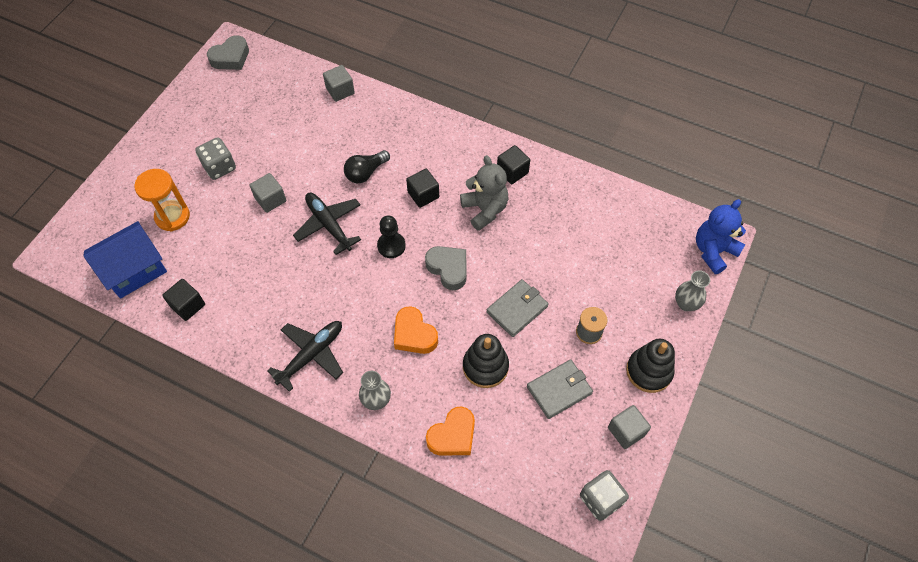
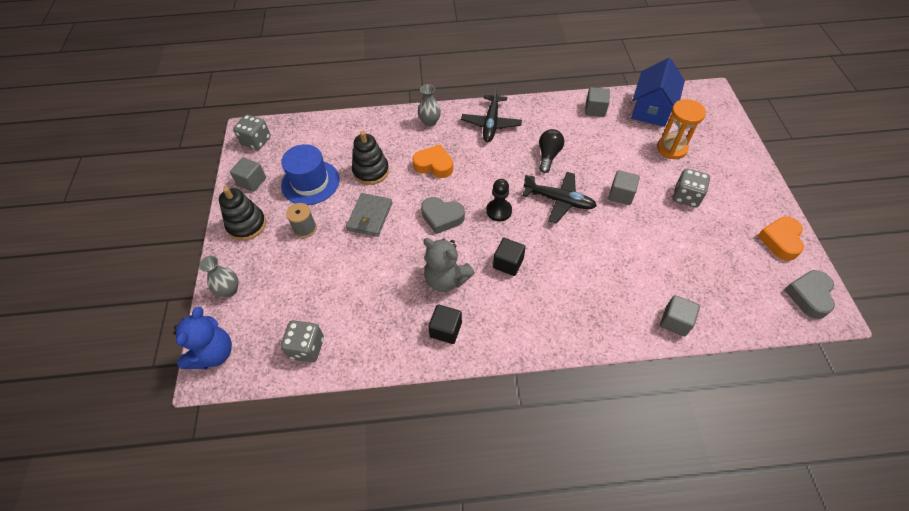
camera: 150 degrees right, 5 degrees down
black cube [162,279,205,321] -> grey cube [585,87,610,117]
black light bulb [344,150,390,183] -> black light bulb moved to [539,129,564,173]
orange heart [426,406,475,455] -> orange heart moved to [758,216,804,261]
grey wallet [527,359,593,419] -> blue hat [281,144,340,205]
none -> grey dice [280,320,324,362]

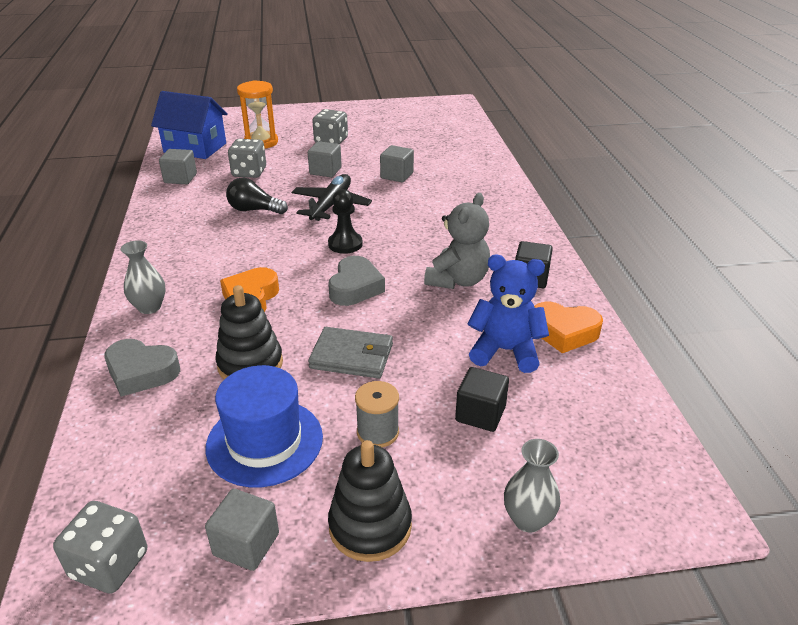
camera: 95 degrees left, 20 degrees down
blue teddy bear [174,307,232,369] -> blue teddy bear moved to [468,255,549,373]
grey dice [280,320,324,362] -> grey dice moved to [228,139,266,178]
black plane [461,85,522,142] -> none
black cube [493,238,526,276] -> black cube moved to [455,367,509,432]
grey cube [660,295,700,337] -> grey cube moved to [380,145,414,182]
orange heart [758,216,804,261] -> orange heart moved to [534,302,603,353]
grey heart [784,270,835,319] -> grey heart moved to [105,339,180,397]

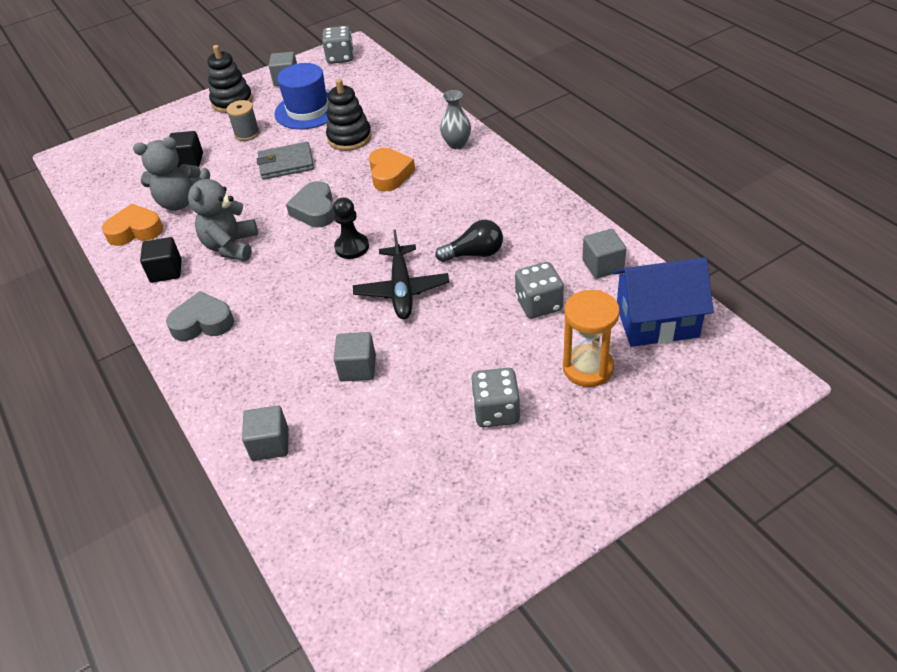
camera: 160 degrees right, 10 degrees up
grey heart [105,339,180,397] -> grey heart moved to [166,291,234,341]
grey cube [308,141,342,177] -> grey cube moved to [242,405,288,461]
blue teddy bear [468,255,549,373] -> grey teddy bear [133,137,201,211]
grey vase [504,439,560,533] -> none

